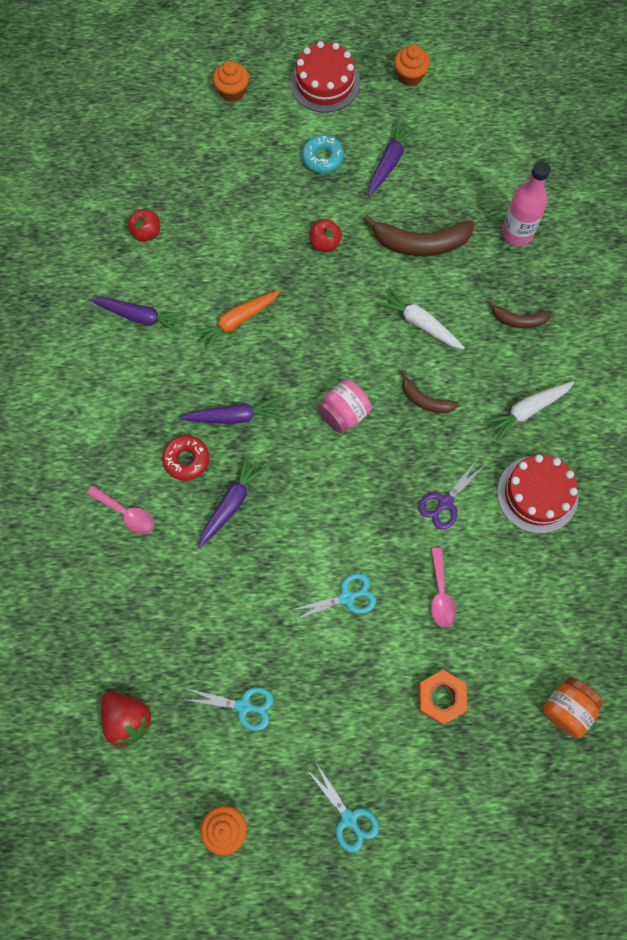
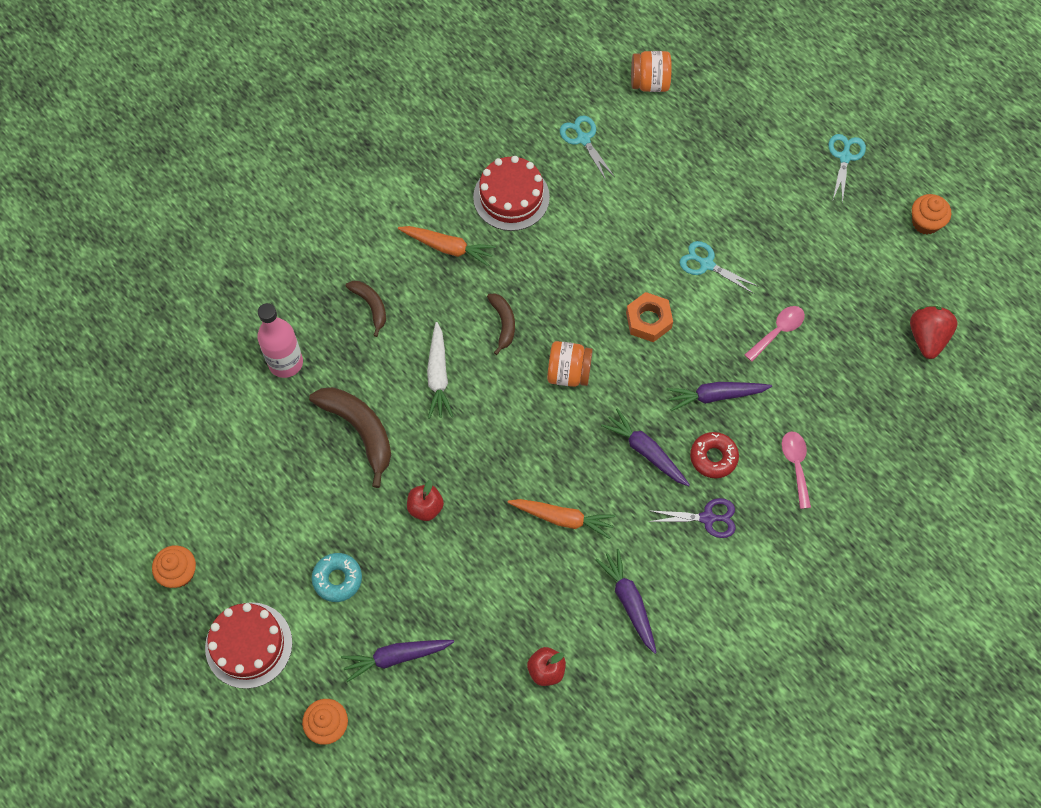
camera: 130 degrees left, 5 degrees down
turquoise scissors [186,687,273,731] -> turquoise scissors moved to [560,116,615,180]
pink jar [318,379,372,433] -> orange jar [547,341,593,387]
purple carrot [368,119,417,197] -> purple carrot moved to [341,640,454,682]
purple scissors [418,459,485,530] -> purple scissors moved to [648,498,736,538]
orange nut [418,670,467,725] -> orange nut moved to [626,292,673,342]
pink spoon [431,547,456,627] -> pink spoon moved to [745,306,805,362]
white carrot [483,381,574,441] -> orange carrot [398,226,496,266]

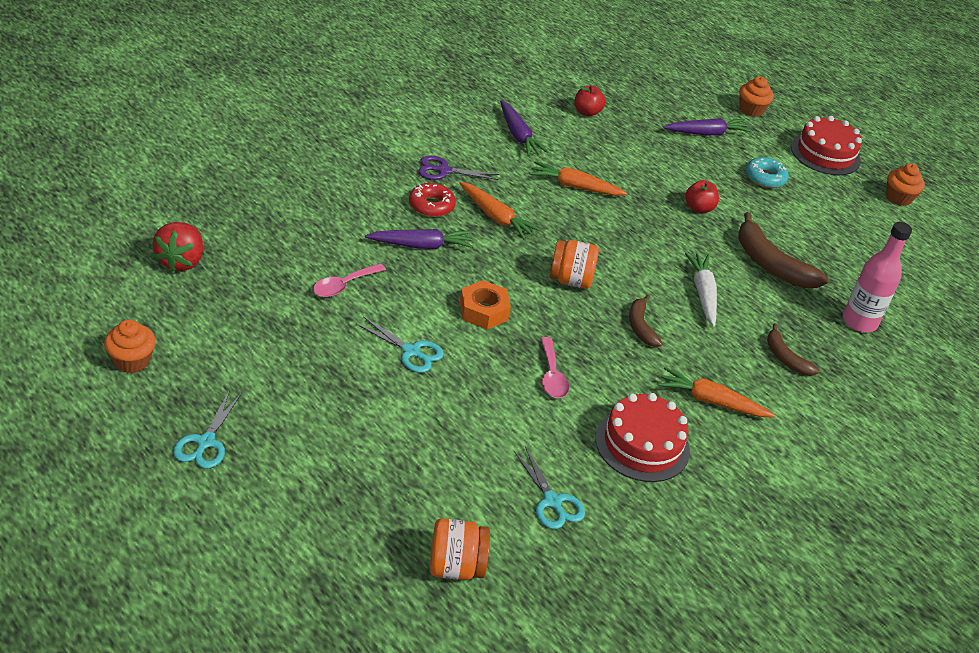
camera: 175 degrees right, 25 degrees down
purple carrot [601,408,690,486] -> orange carrot [460,182,541,240]
pink spoon [782,431,811,509] -> pink spoon moved to [540,337,569,398]

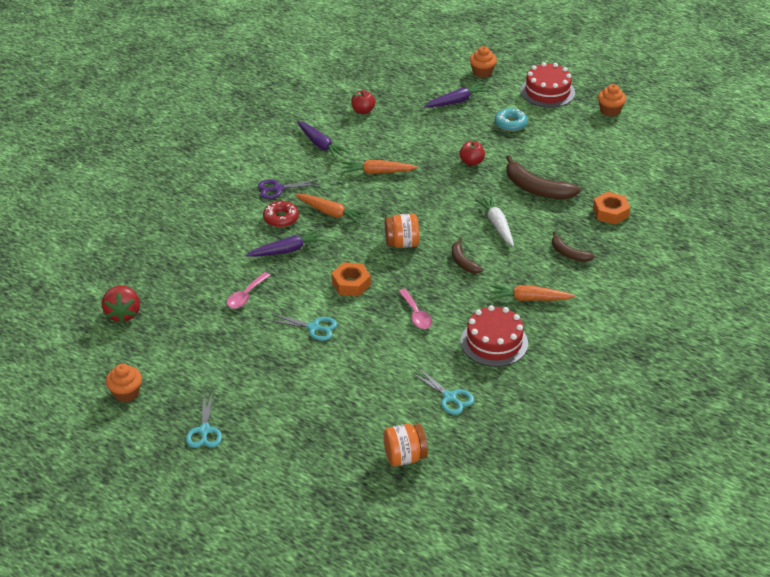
camera: 10 degrees left, 0 degrees up
pink bottle [843,222,912,332] -> orange nut [593,192,630,225]

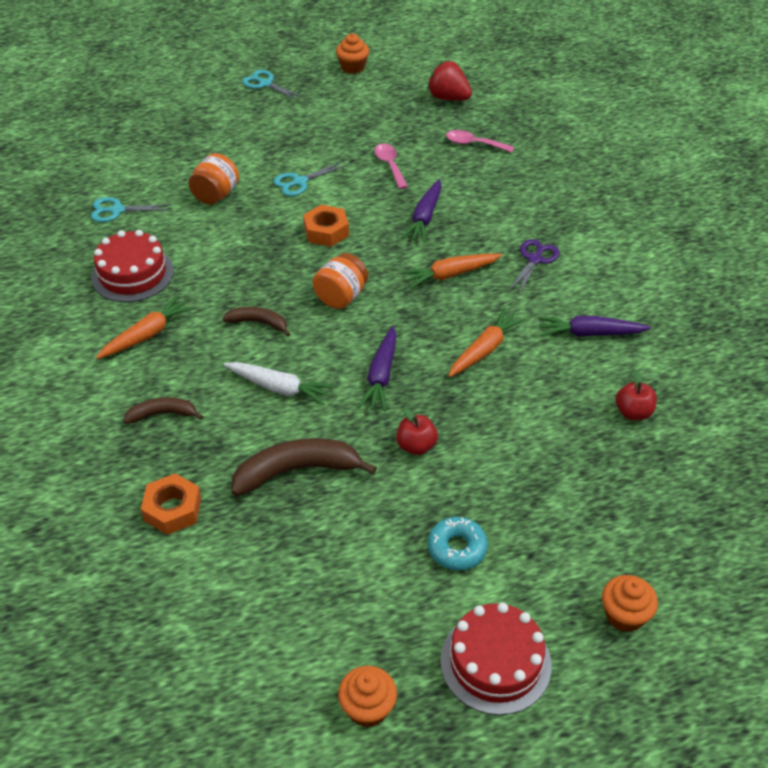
camera: 130 degrees right, 5 degrees up
red donut [263,201,299,227] -> none
orange jar [383,424,428,467] -> orange jar moved to [189,153,239,204]
pink spoon [398,289,432,329] -> pink spoon moved to [446,130,514,153]
purple carrot [424,82,489,107] -> purple carrot moved to [358,326,397,411]

